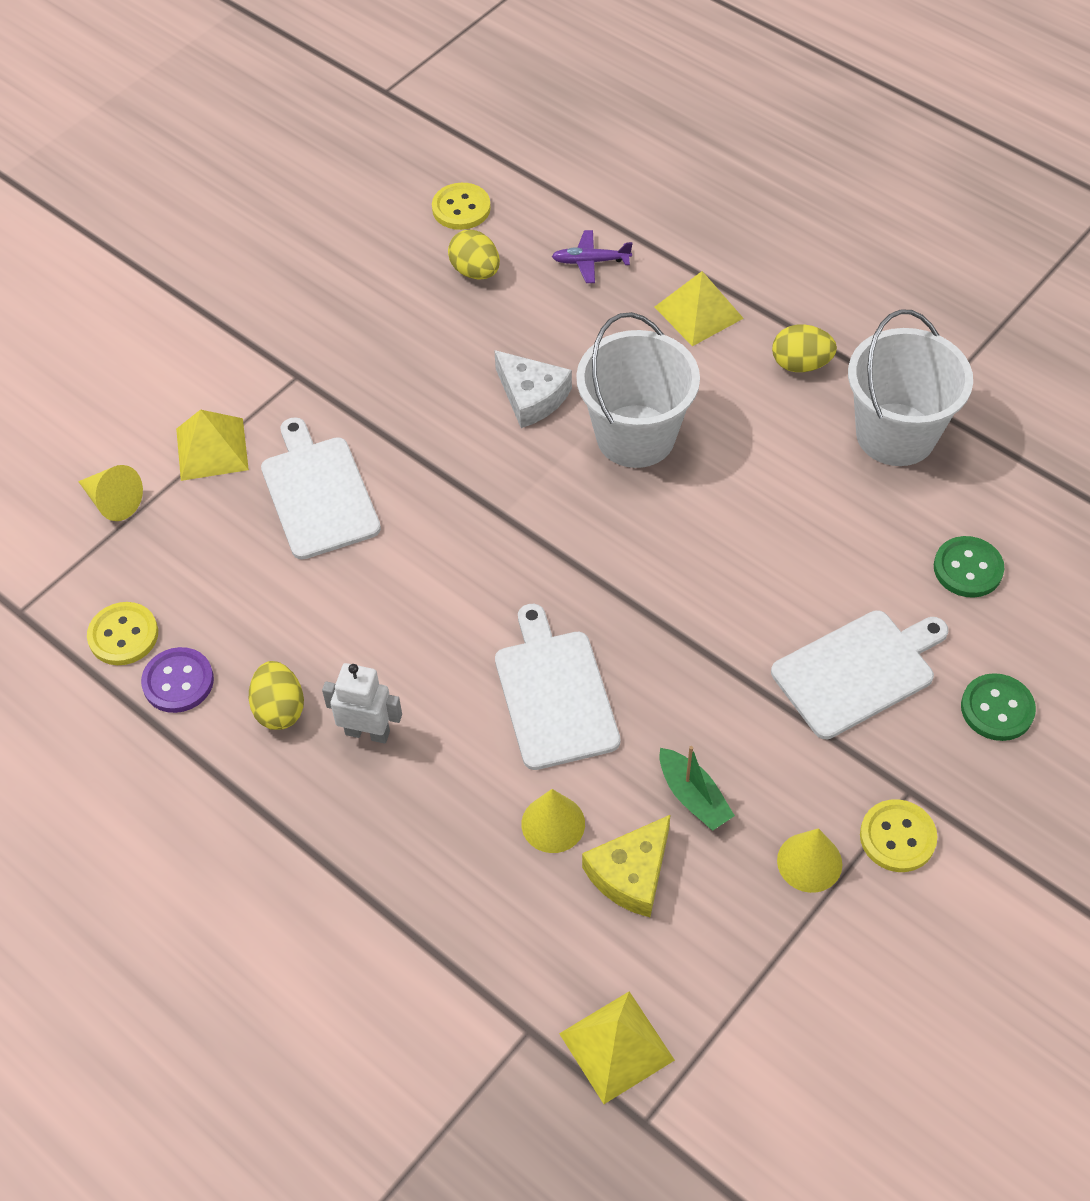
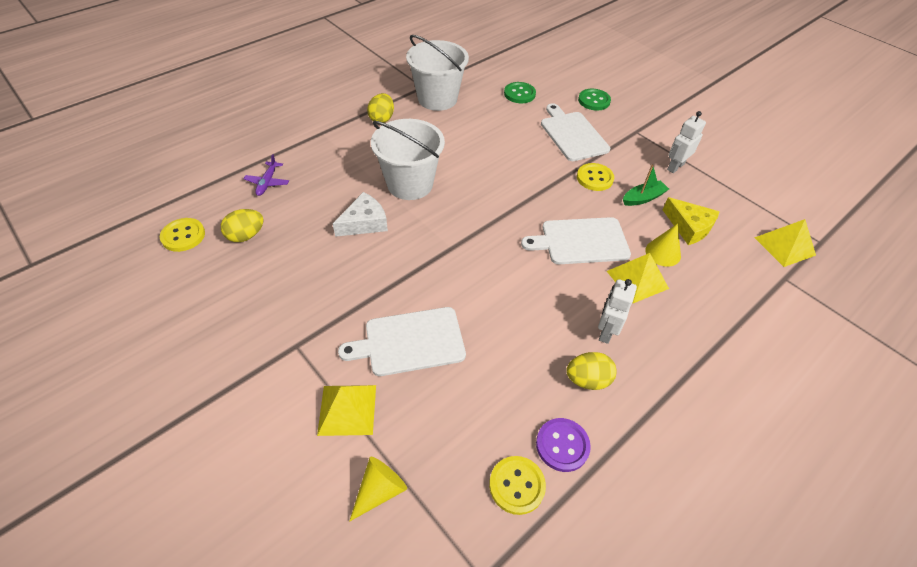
camera: 85 degrees left, 5 degrees down
yellow pyramid [655,271,744,346] -> yellow pyramid moved to [607,253,669,303]
yellow cone [777,828,842,893] -> white robot [667,111,706,173]
yellow button [860,799,937,872] -> yellow button moved to [577,163,614,191]

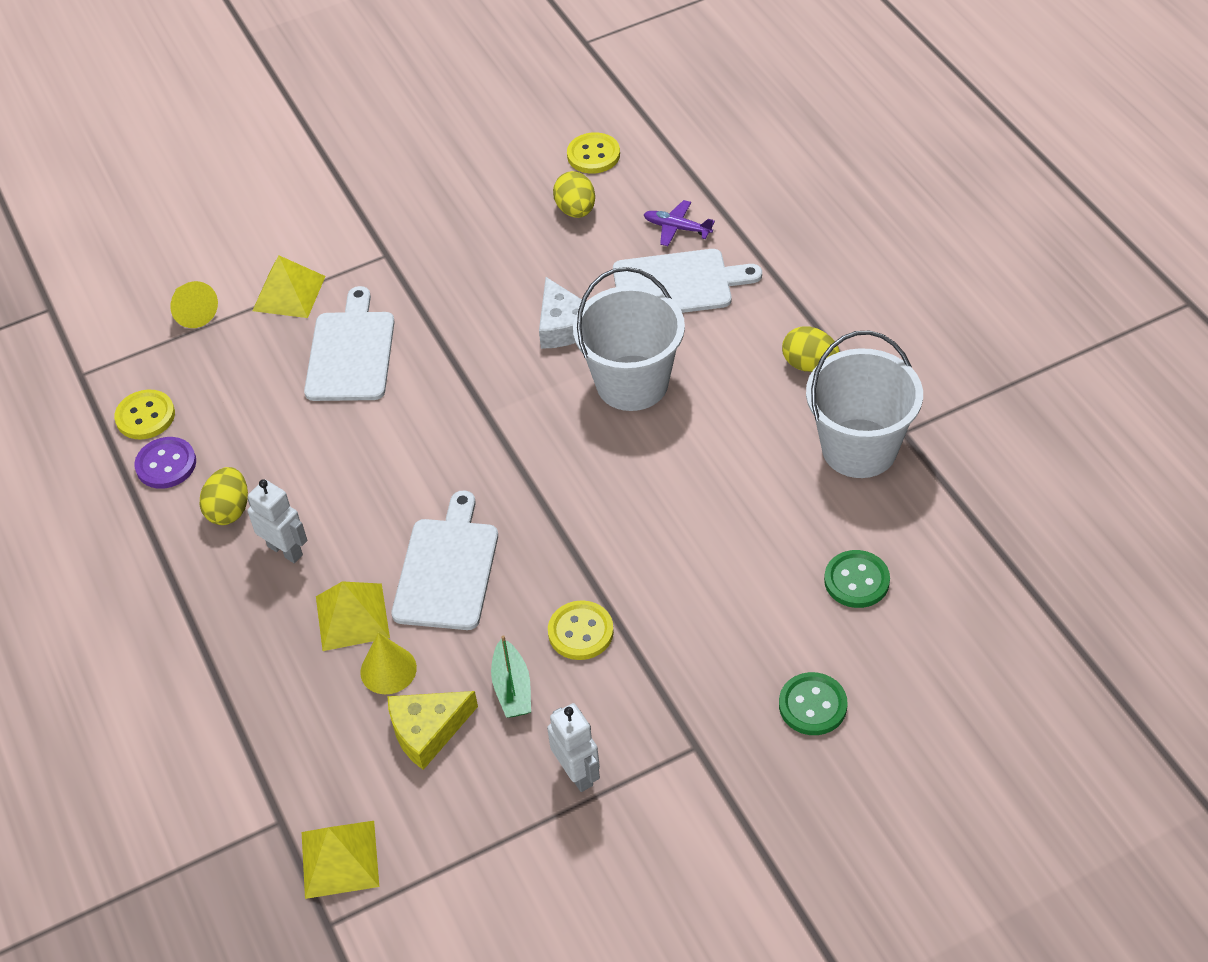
camera: 110 degrees right, 0 degrees up
white cutting board [541,103,610,161] -> white cutting board moved to [613,249,762,313]

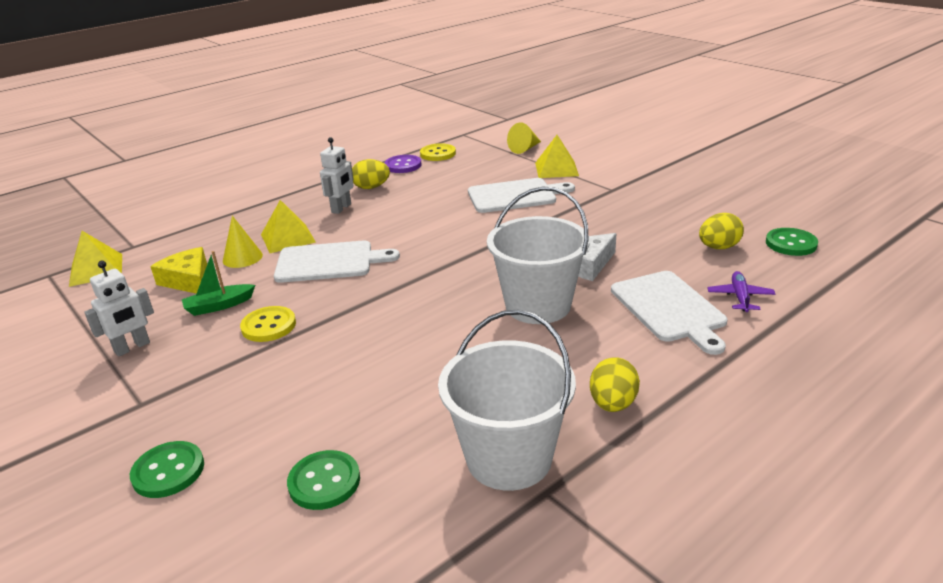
camera: 75 degrees right, 20 degrees down
yellow button [567,132,620,174] -> green button [766,228,818,256]

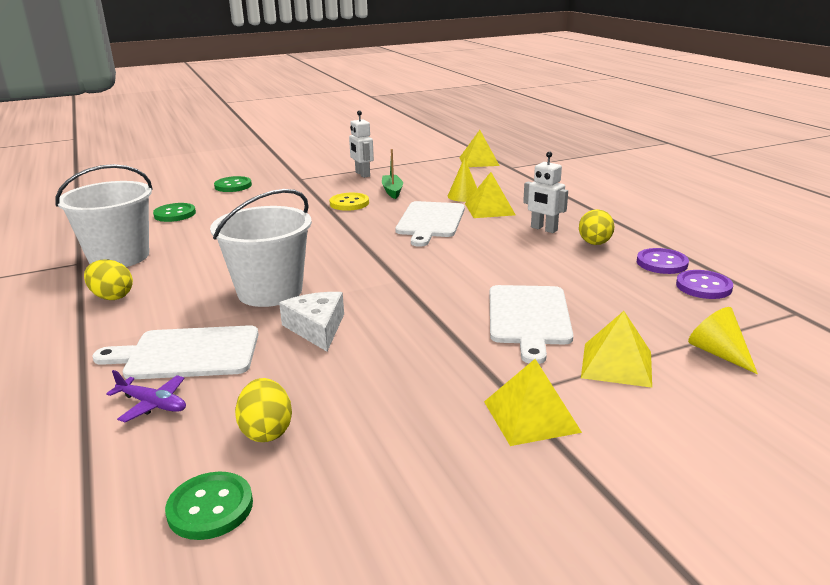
camera: 105 degrees right, 5 degrees down
yellow cheese [150,247,207,294] -> none
yellow button [420,143,456,161] -> purple button [676,270,733,299]
none -> yellow pyramid [484,359,582,446]

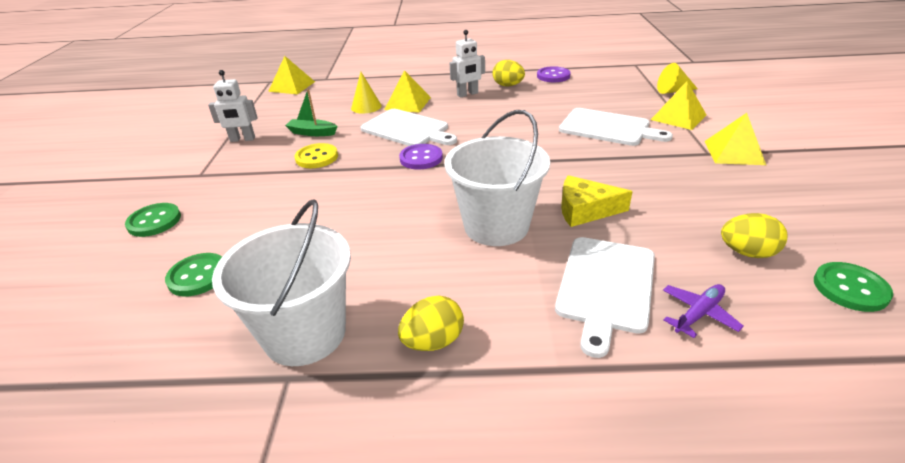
camera: 65 degrees left, 10 degrees up
white cheese [279,292,344,351] -> yellow cheese [561,175,633,227]
purple button [676,270,733,299] -> purple button moved to [399,144,443,170]

